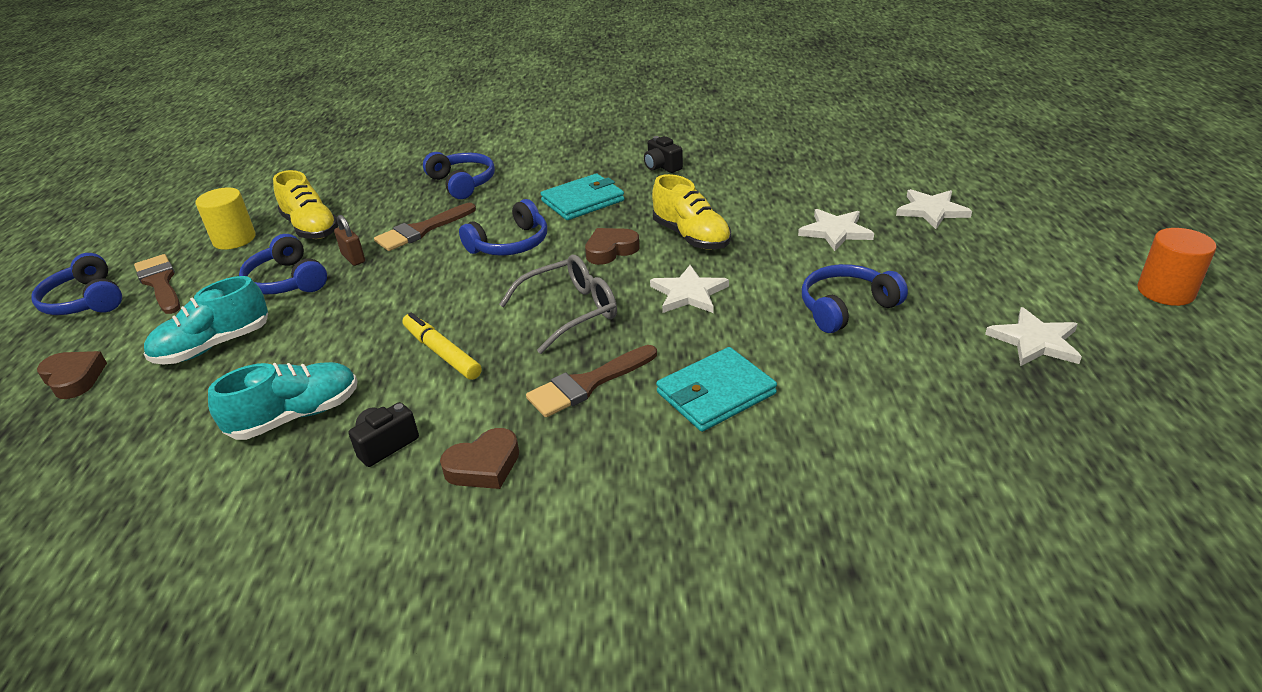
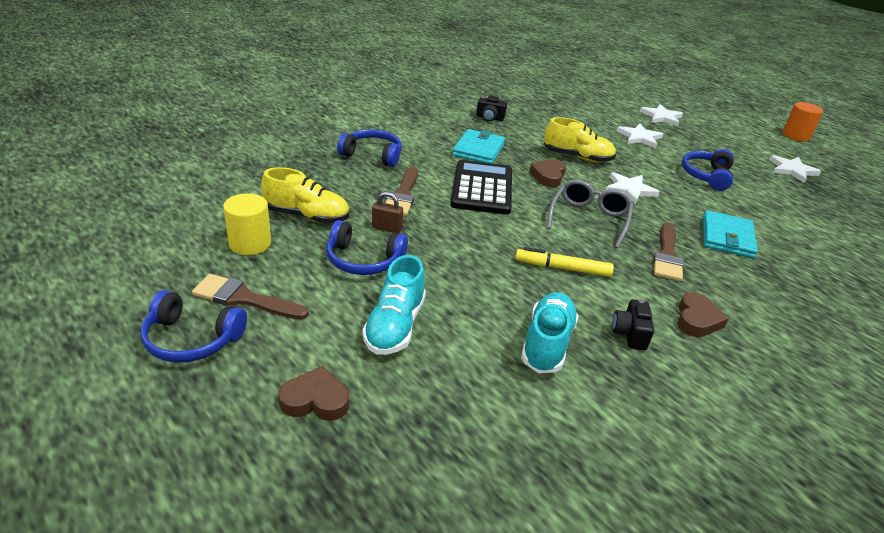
camera: 45 degrees left, 0 degrees up
blue headphones [459,199,547,256] -> black calculator [451,160,512,215]

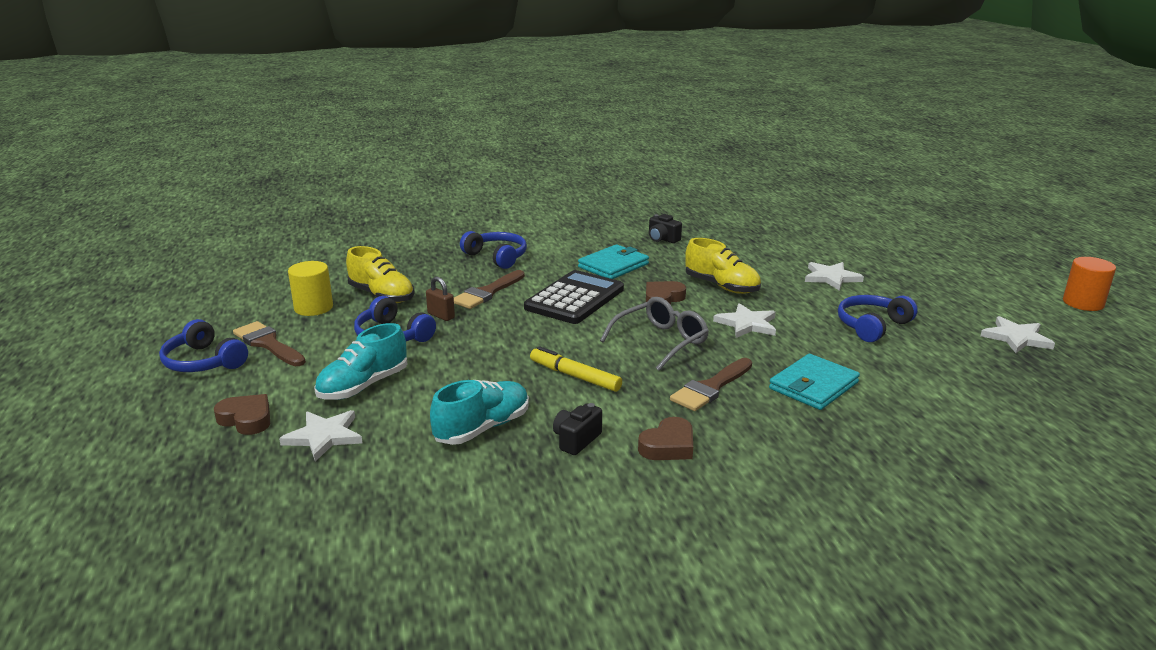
camera: 30 degrees right, 10 degrees down
white star [640,104,683,126] -> white star moved to [279,410,362,462]

